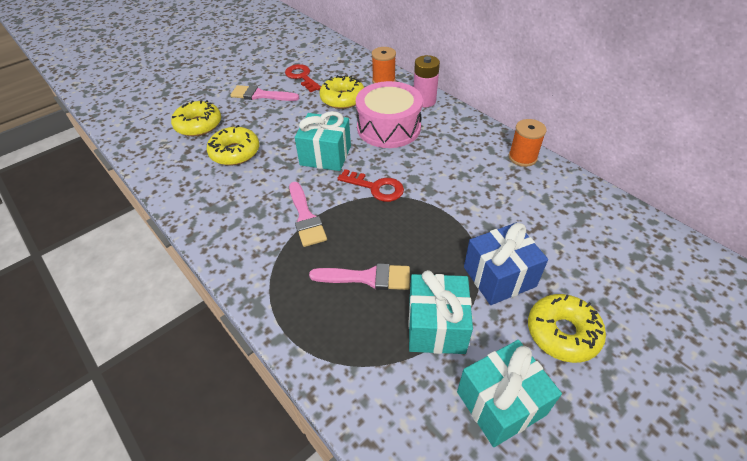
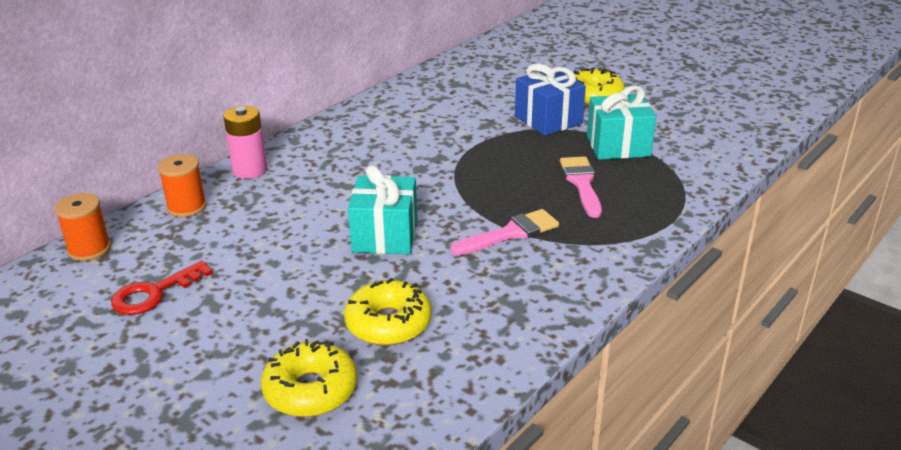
camera: 100 degrees left, 15 degrees down
pink brush [230,85,299,101] -> none
yellow donut [319,75,364,109] -> none
red key [337,169,404,202] -> none
pink drum [356,81,423,148] -> none
turquoise gift [457,340,562,447] -> none
orange spool [509,119,547,167] -> orange spool moved to [55,193,111,261]

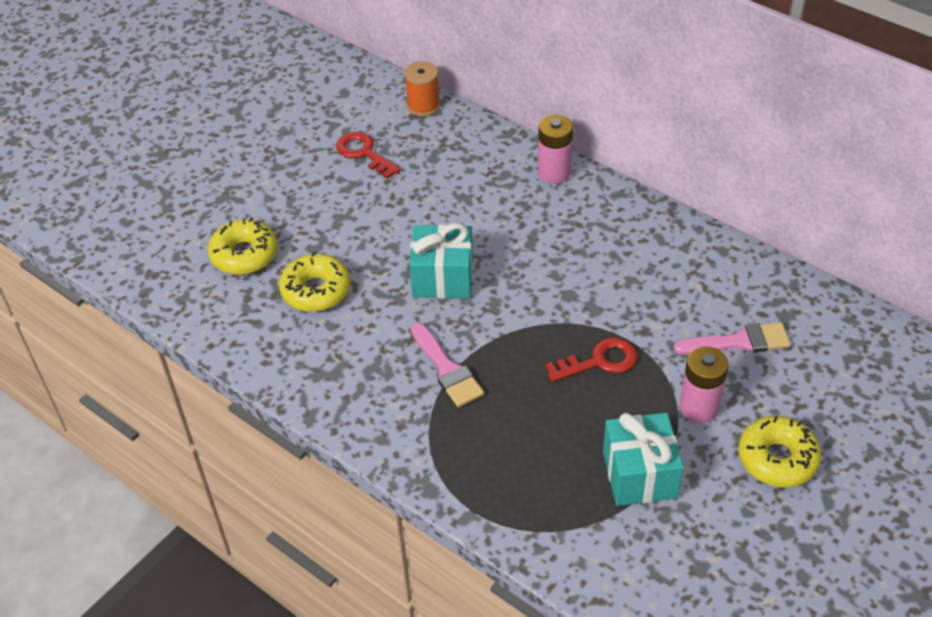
camera: 90 degrees right, 15 degrees up
orange spool [158,154,207,217] -> none
blue gift [515,63,586,136] -> pink battery [680,346,729,423]
pink brush [560,156,602,218] -> pink brush moved to [674,322,790,355]
none -> red key [545,337,637,382]

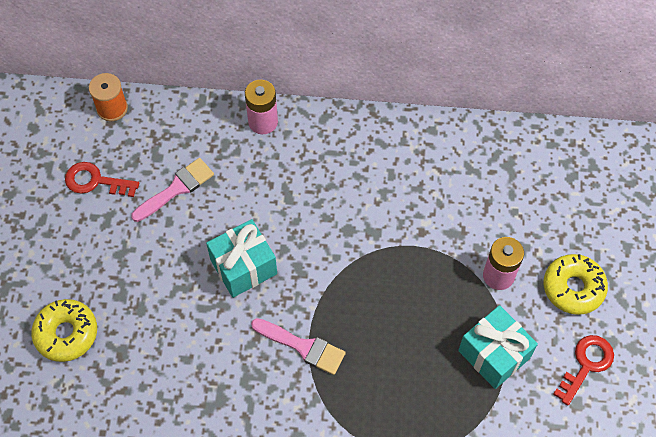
camera: 35 degrees left, 15 degrees up
yellow donut [279,252,351,312] -> none
red key [545,337,637,382] -> red key moved to [553,335,614,406]
pink brush [674,322,790,355] -> pink brush moved to [131,158,214,222]

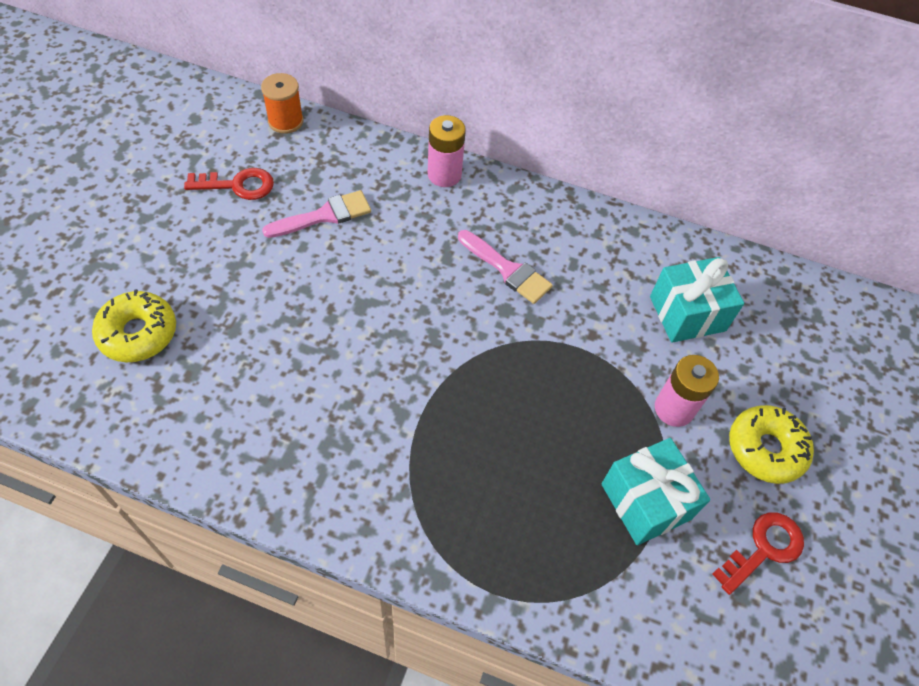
camera: 10 degrees right, 5 degrees down
red key [65,162,139,197] -> red key turned 150 degrees clockwise [184,168,274,200]
turquoise gift [206,219,277,298] -> turquoise gift moved to [650,257,744,343]
pink brush [251,318,346,375] -> pink brush moved to [458,230,553,304]

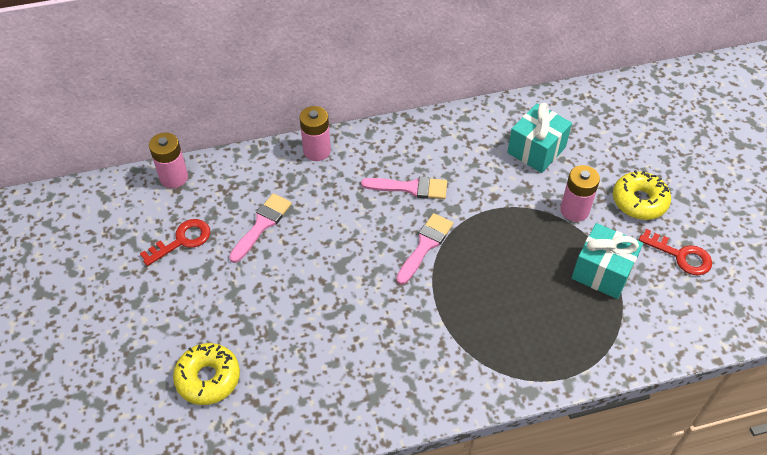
camera: 30 degrees left, 5 degrees down
orange spool [261,73,303,134] -> pink battery [149,133,188,188]
red key [712,512,804,595] -> red key turned 105 degrees clockwise [639,229,712,275]
none -> pink brush [396,213,453,285]

